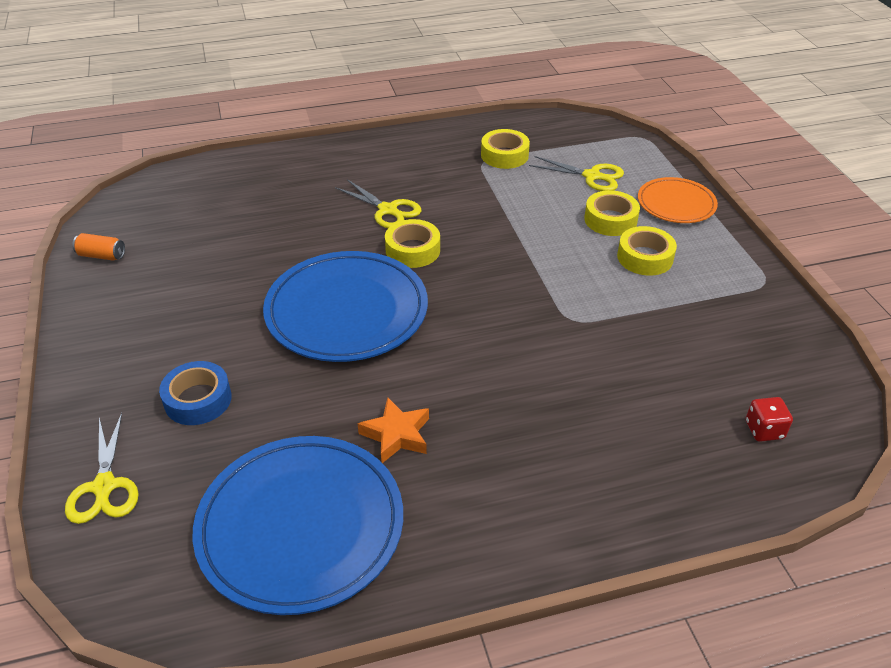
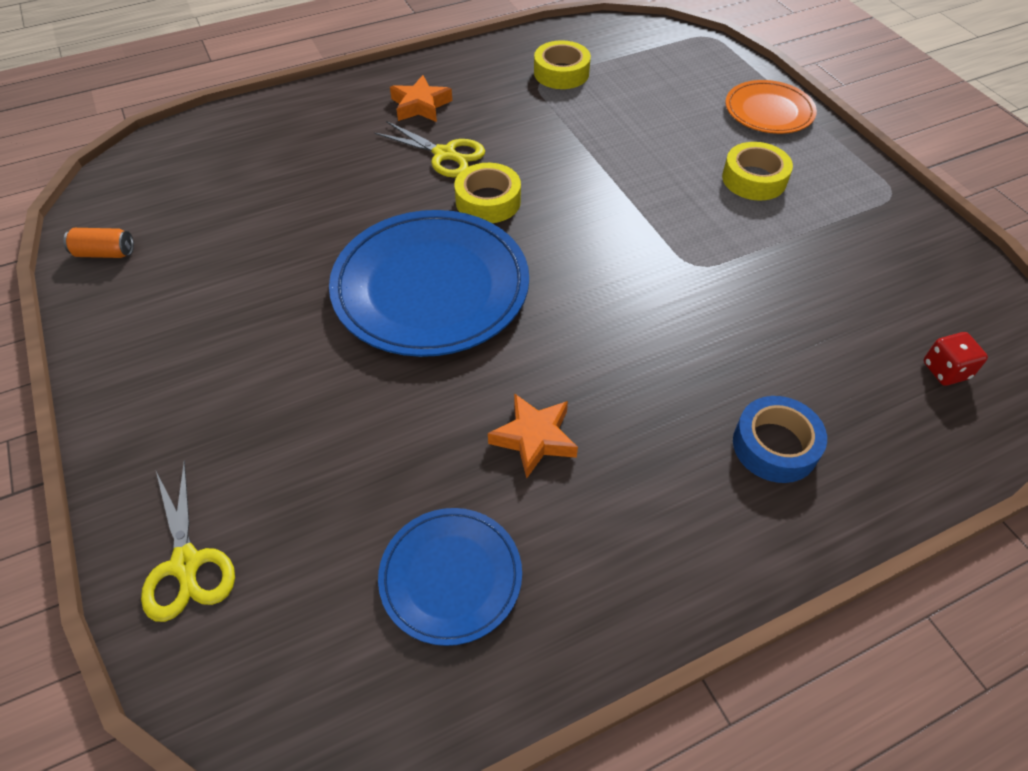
camera: 10 degrees left, 10 degrees up
blue tape [159,361,232,425] -> blue tape moved to [733,396,827,483]
blue plate [193,436,403,615] -> blue plate [378,508,522,646], size x0.56
yellow scissors [529,156,624,191] -> none
yellow tape [584,190,640,236] -> none
none -> orange star [390,75,452,122]

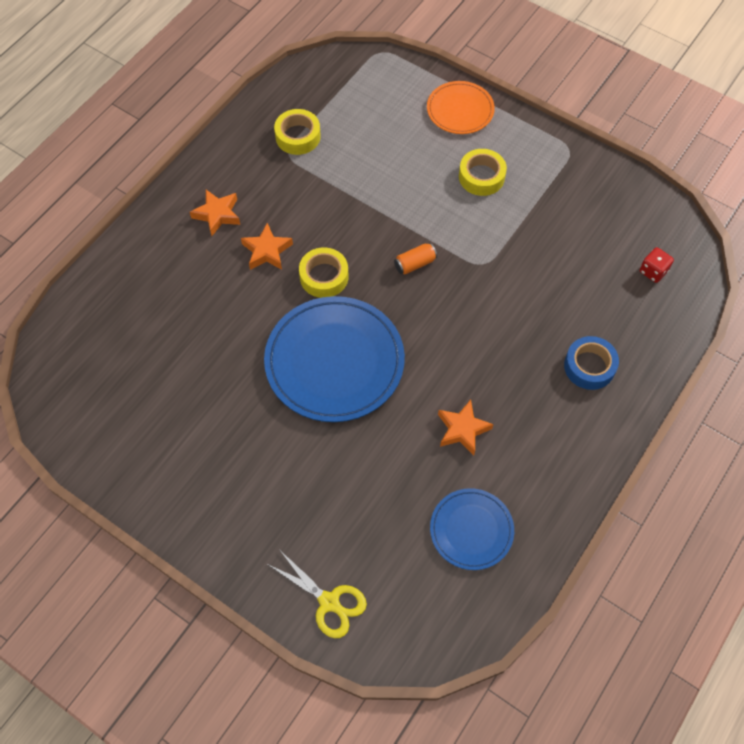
camera: 30 degrees left, 10 degrees up
orange can [63,228,134,258] -> orange can moved to [394,243,437,274]
yellow scissors [374,121,485,177] -> orange star [241,223,293,270]

